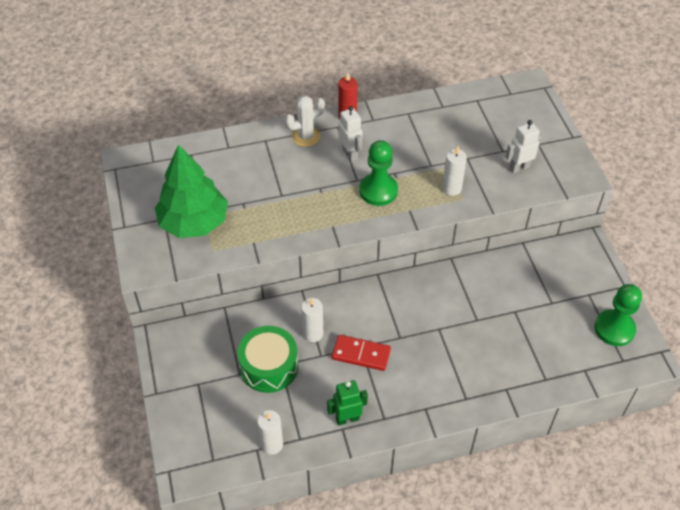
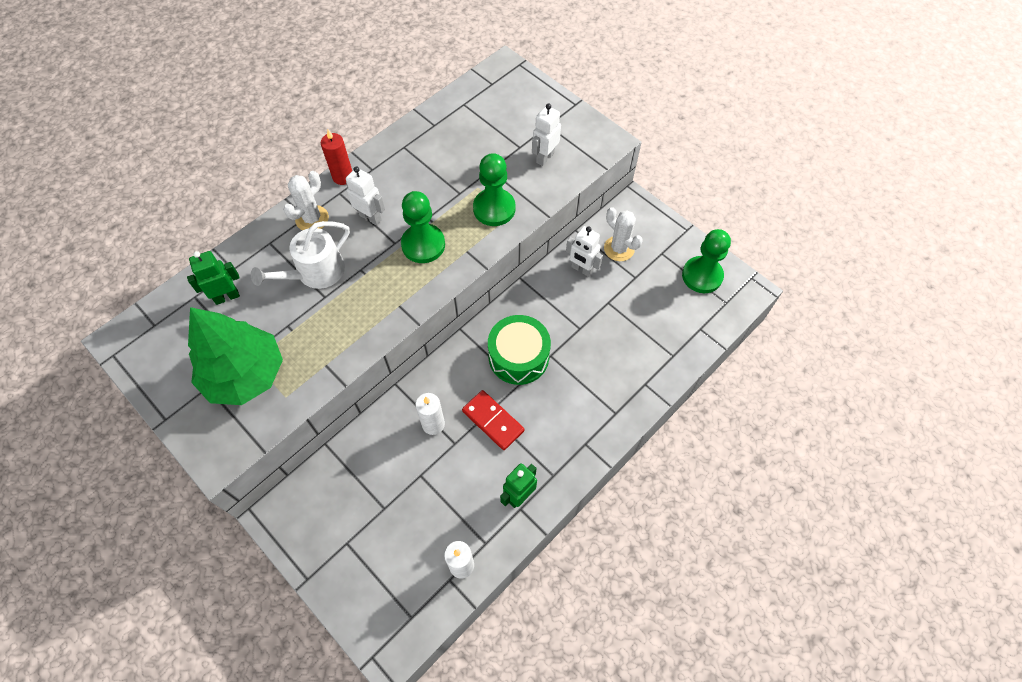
camera: 30 degrees left, 10 degrees up
green drum [237,326,298,393] -> green drum moved to [488,315,551,385]
red domino [332,335,391,371] -> red domino turned 60 degrees clockwise [462,390,524,450]
white candle [442,146,467,196] -> green pawn [473,153,515,226]
none -> green robot [187,251,240,305]
none -> white watering can [251,221,350,289]
none -> white robot [566,226,603,277]
none -> white cactus [604,207,643,261]

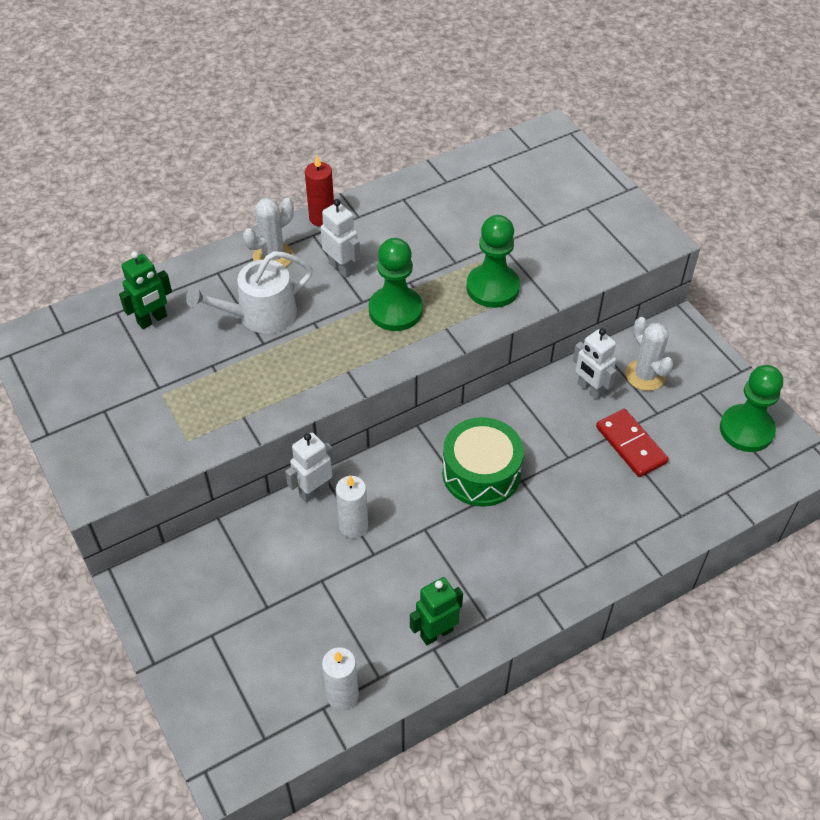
camera: 15 degrees right, 10 degrees down
green robot [187,251,240,305] -> green robot turned 150 degrees clockwise [119,251,172,329]
green tree [188,307,283,405] -> none
red domino [462,390,524,450] -> red domino moved to [596,409,669,477]
white robot [532,104,561,166] -> white robot moved to [285,432,334,503]

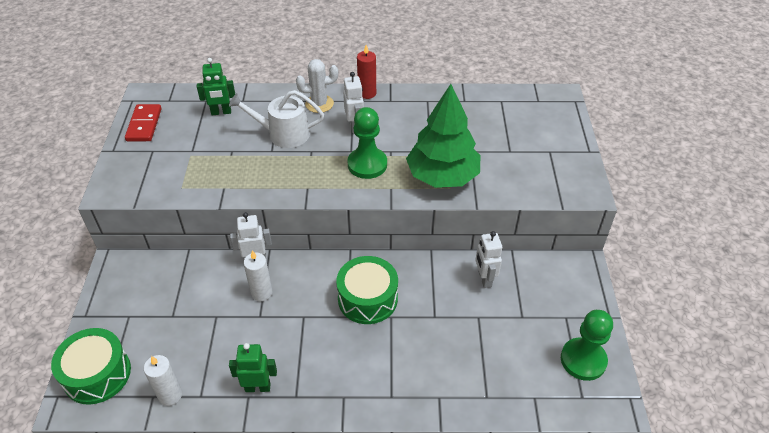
camera: 30 degrees right, 5 degrees down
green pawn [467,215,520,308] -> green tree [406,84,480,188]
red domino [596,409,669,477] -> red domino moved to [125,104,162,141]
white cactus [625,317,674,391] -> none
none -> green drum [51,328,131,405]

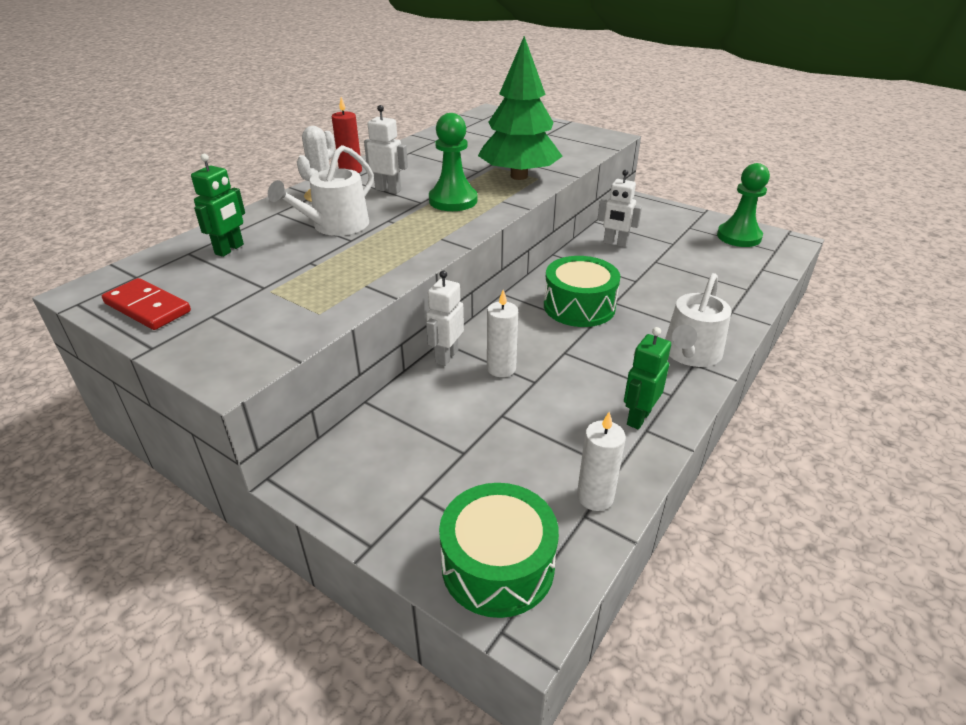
camera: 55 degrees left, 10 degrees down
none -> white watering can [665,273,732,367]

